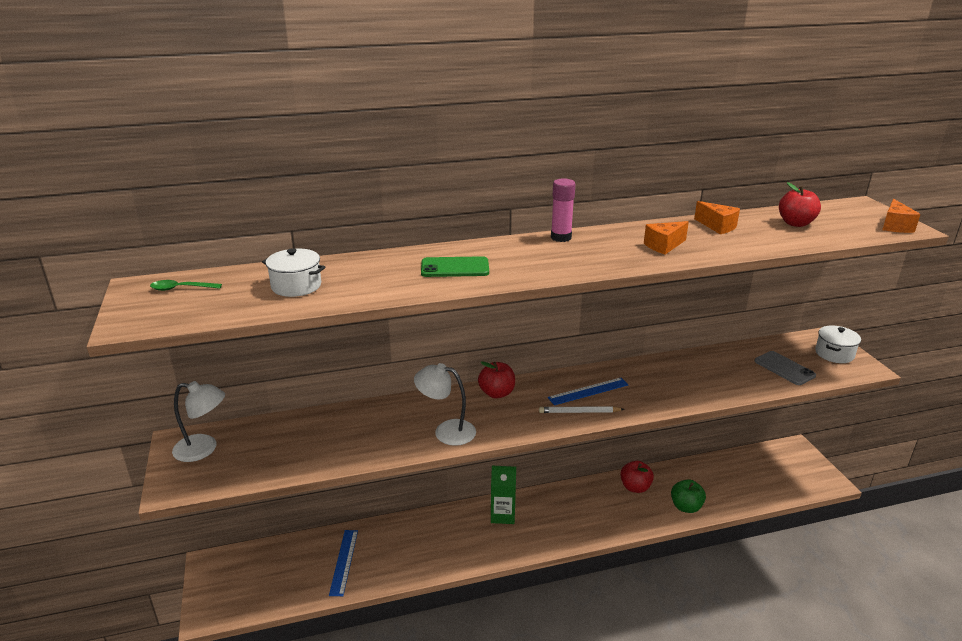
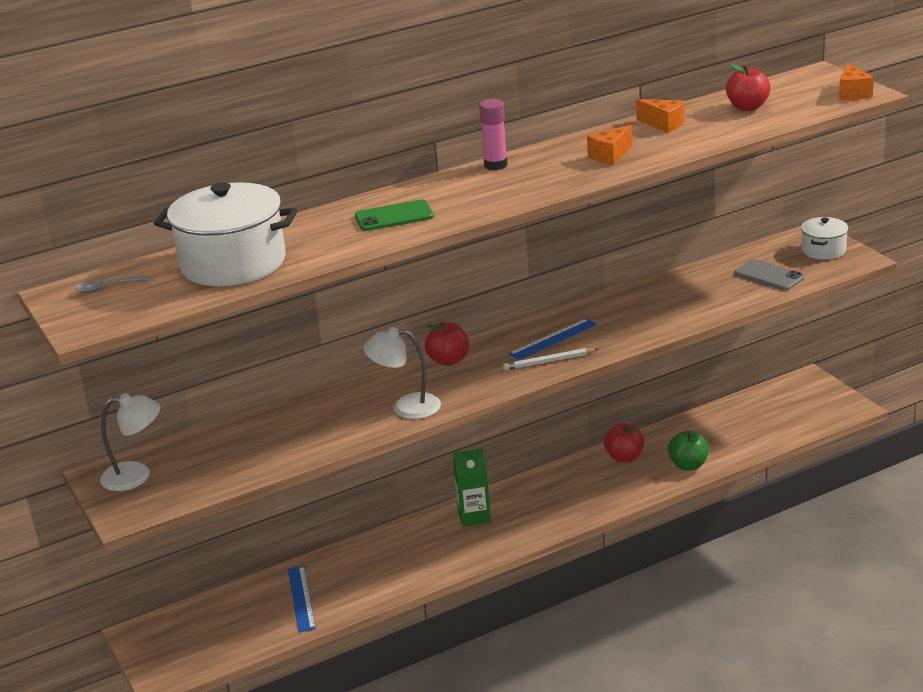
camera: 10 degrees left, 0 degrees up
green spoon [150,280,222,291] -> grey spoon [75,275,152,293]
white pot [262,248,325,297] -> white pot [154,182,297,286], size x1.96

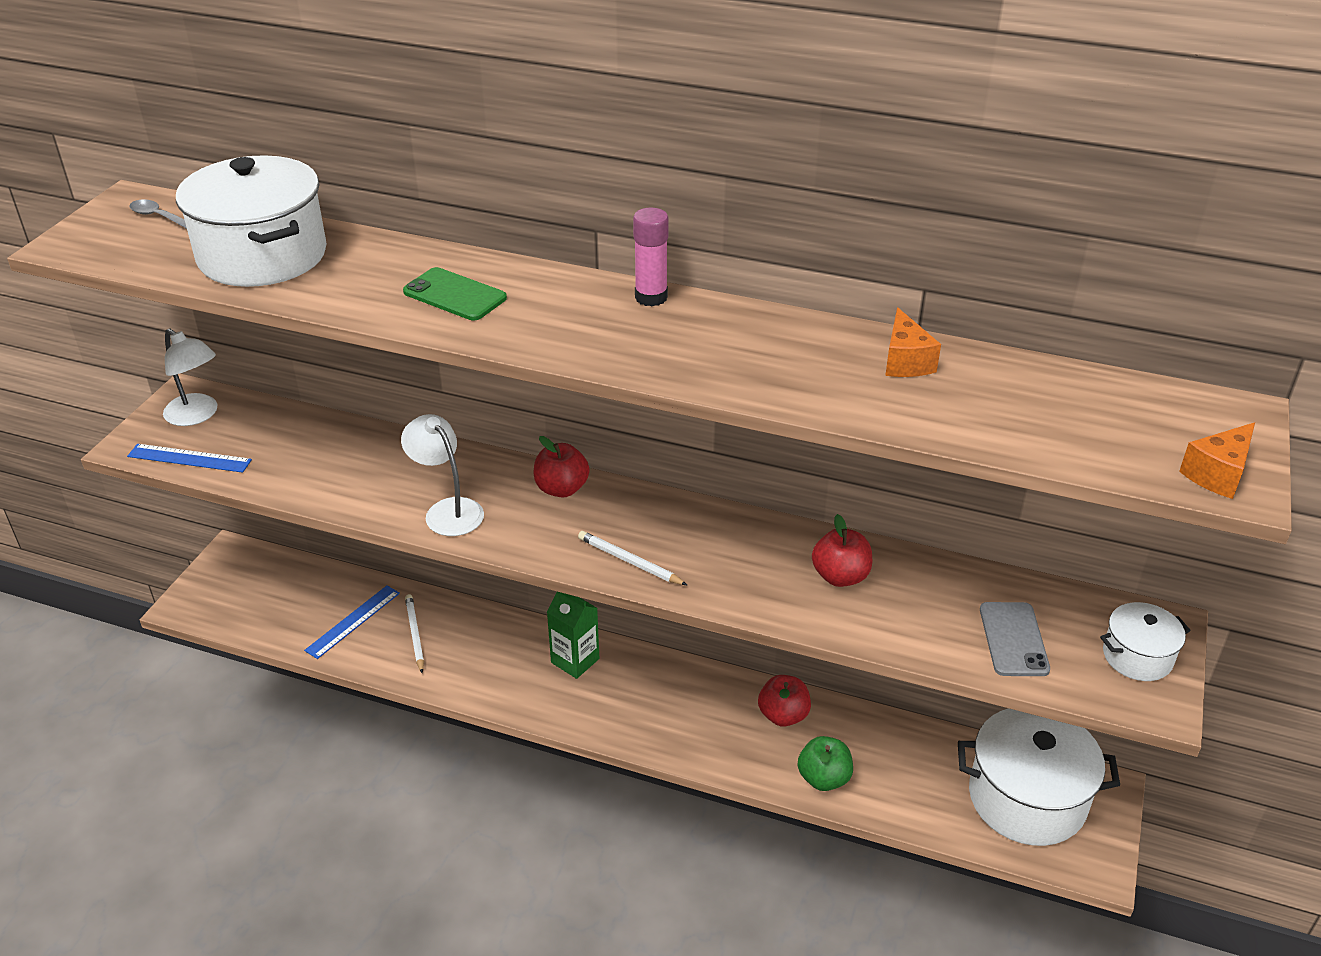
camera: 45 degrees right, 10 degrees up
blue ruler [508,318,597,360] -> blue ruler moved to [127,444,252,473]
orange cheese [587,125,632,165] -> none
red apple [726,63,771,111] -> red apple moved to [812,514,872,587]
none -> white pencil [405,594,424,673]
none -> white pot [958,708,1120,846]

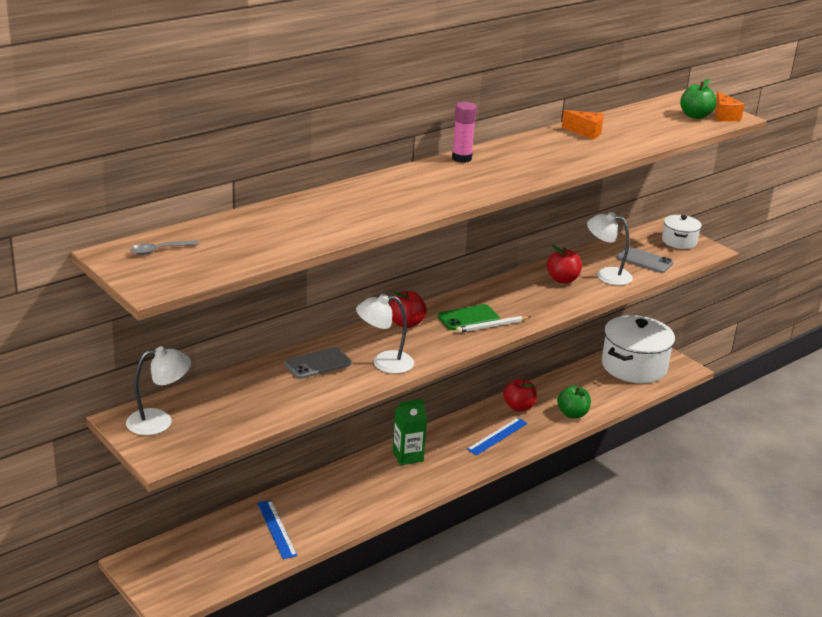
camera: 60 degrees left, 10 degrees down
blue ruler [127,444,252,473] -> blue ruler moved to [467,418,528,455]
white pot [176,155,327,287] -> none
green phone [403,267,507,320] -> green phone moved to [438,304,500,330]
white pencil [405,594,424,673] -> none
none -> grey phone [284,347,352,379]
none -> white lamp [587,212,633,285]
none -> green apple [680,79,716,119]

